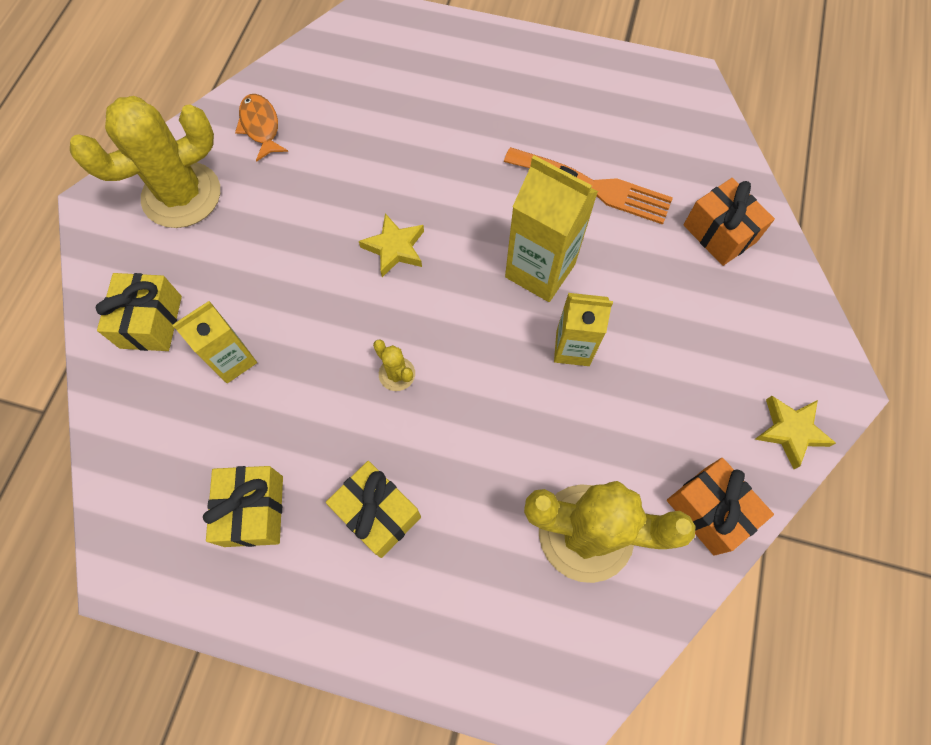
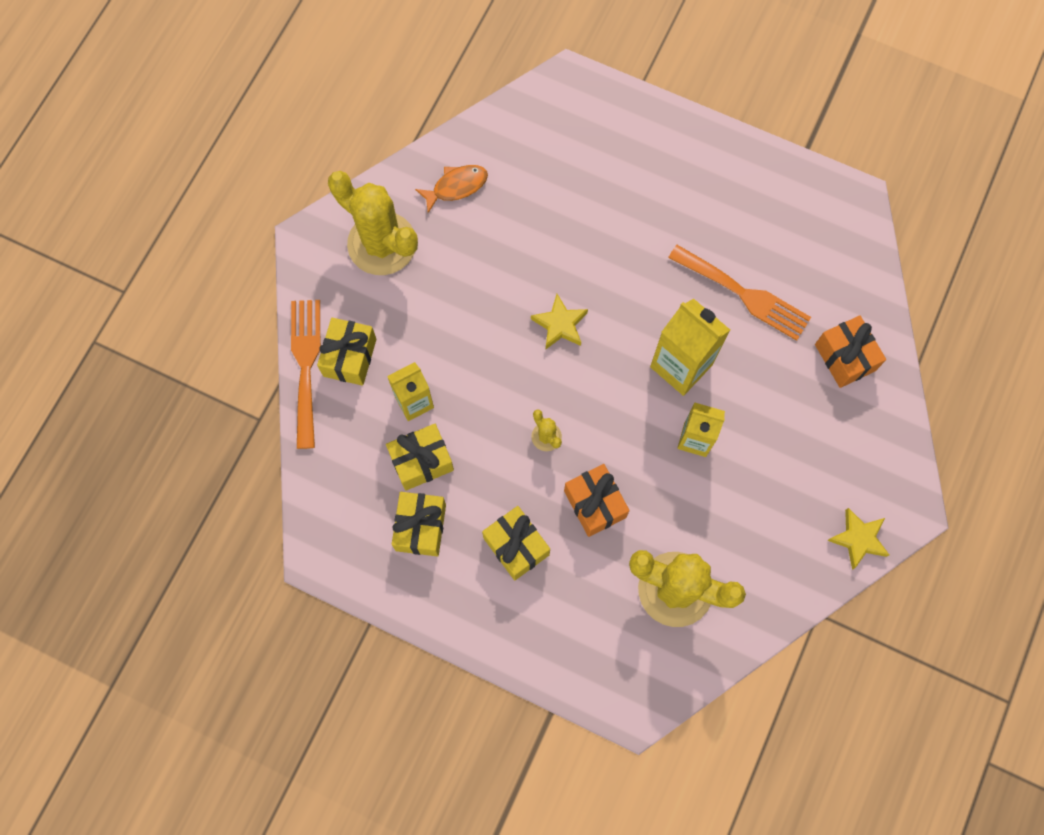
camera: 10 degrees right, 5 degrees up
yellow cactus [70,96,220,228] -> yellow cactus turned 60 degrees clockwise [328,171,418,275]
orange fish [235,94,288,162] -> orange fish turned 75 degrees clockwise [415,165,488,213]
orange gift [667,458,774,556] -> orange gift moved to [564,464,630,537]
none -> orange fork [291,300,321,449]
none -> yellow gift [386,424,454,491]

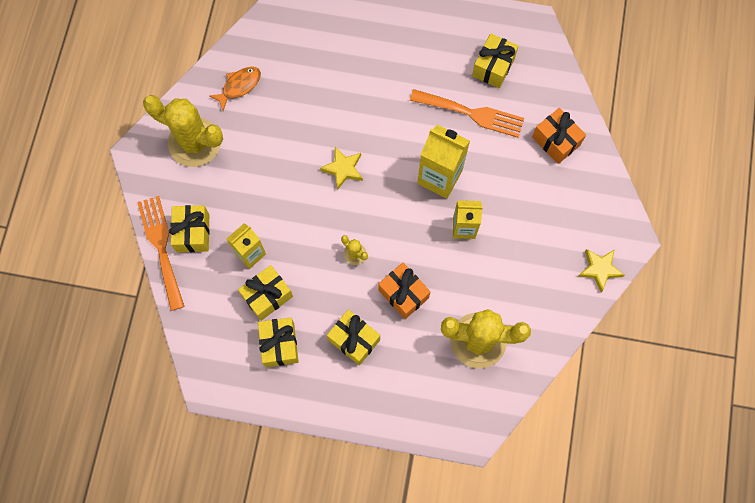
camera: 15 degrees left, 0 degrees up
none -> yellow gift [472,33,519,88]

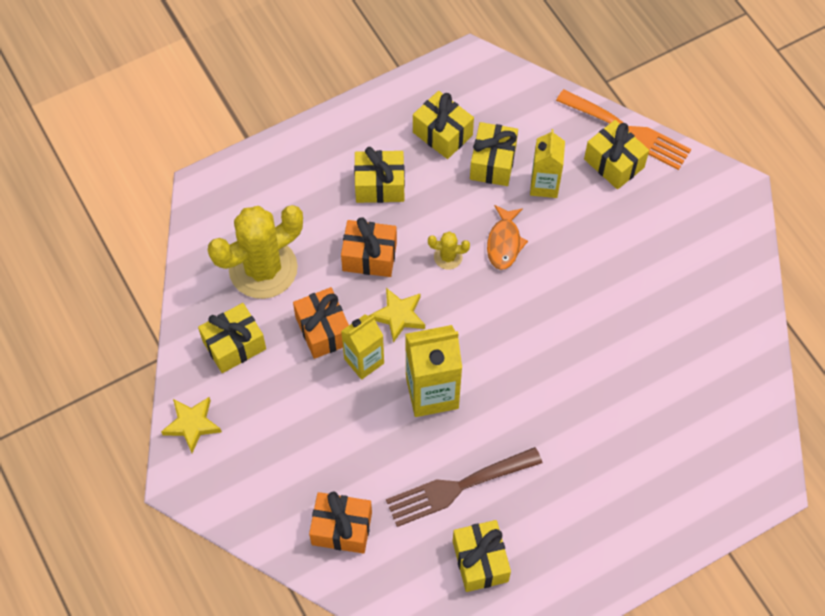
camera: 140 degrees right, 10 degrees down
yellow cactus [143,95,223,167] -> none
orange fish [209,67,261,111] -> orange fish moved to [487,205,528,270]
yellow star [320,147,363,190] -> yellow star moved to [369,288,425,343]
orange fork [410,89,524,138] -> brown fork [386,447,542,527]
none -> yellow gift [198,303,266,373]
none -> orange gift [293,287,349,359]

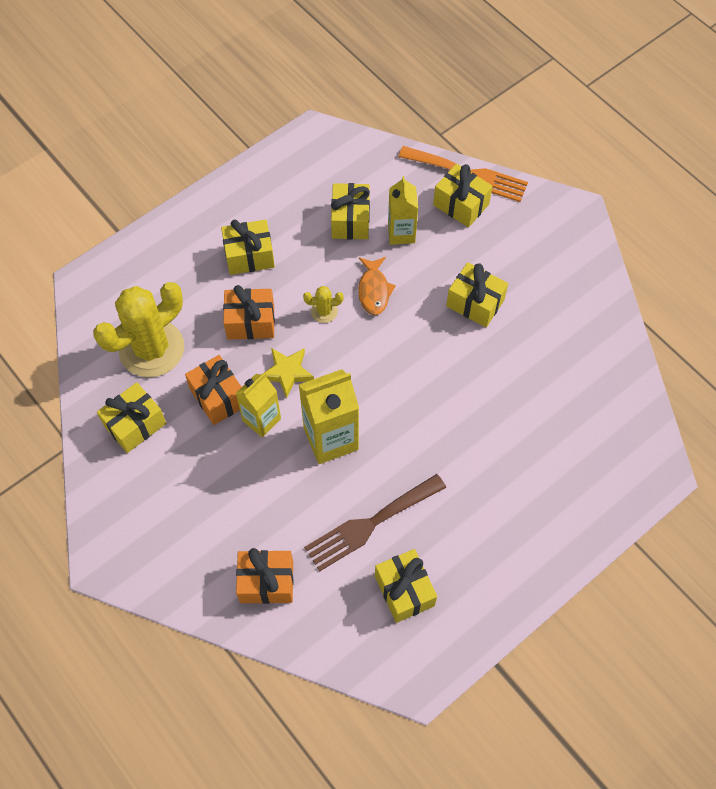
camera: 10 degrees left, 0 degrees up
yellow star [161,397,222,453] -> none
yellow gift [413,91,474,159] -> yellow gift moved to [446,262,508,327]

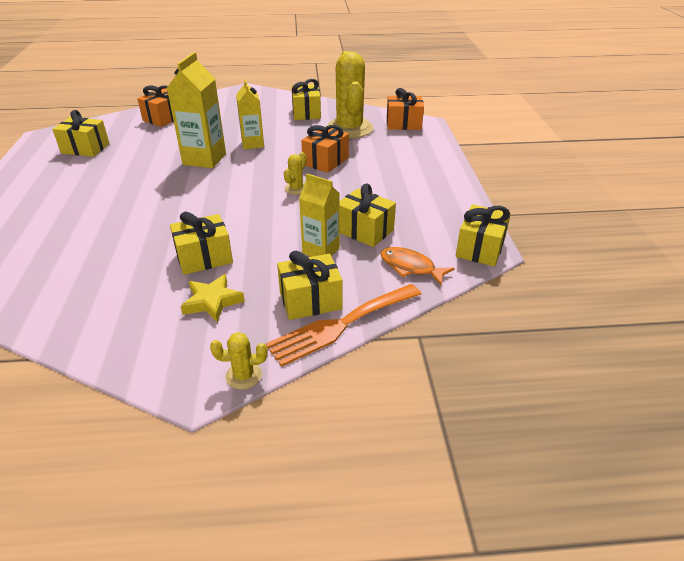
camera: 125 degrees right, 25 degrees down
orange gift [185,355,241,425] -> orange gift moved to [387,88,424,130]
yellow gift [221,220,275,275] -> yellow gift moved to [456,204,511,266]
yellow star [261,348,314,398] -> yellow star moved to [181,274,245,323]
brown fork [304,474,446,572] -> none
orange fish [358,257,396,315] -> orange fish moved to [380,247,455,285]
none -> yellow cactus [210,332,268,390]

